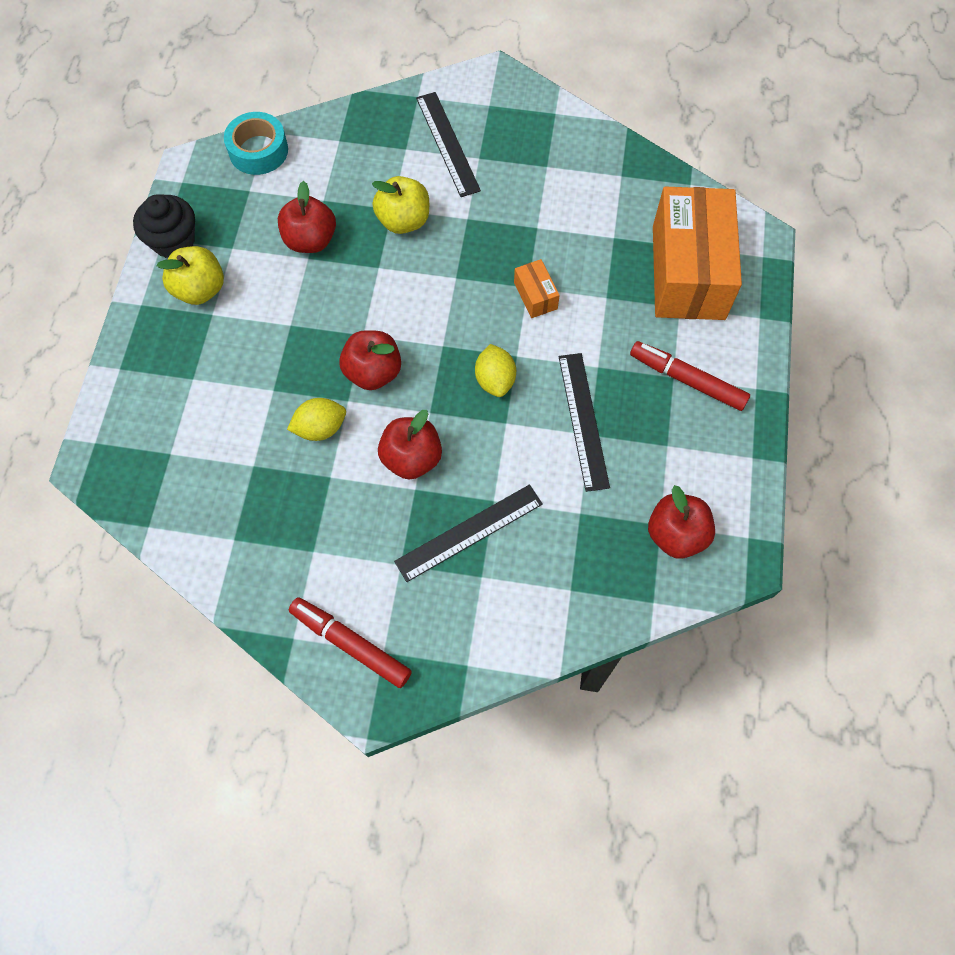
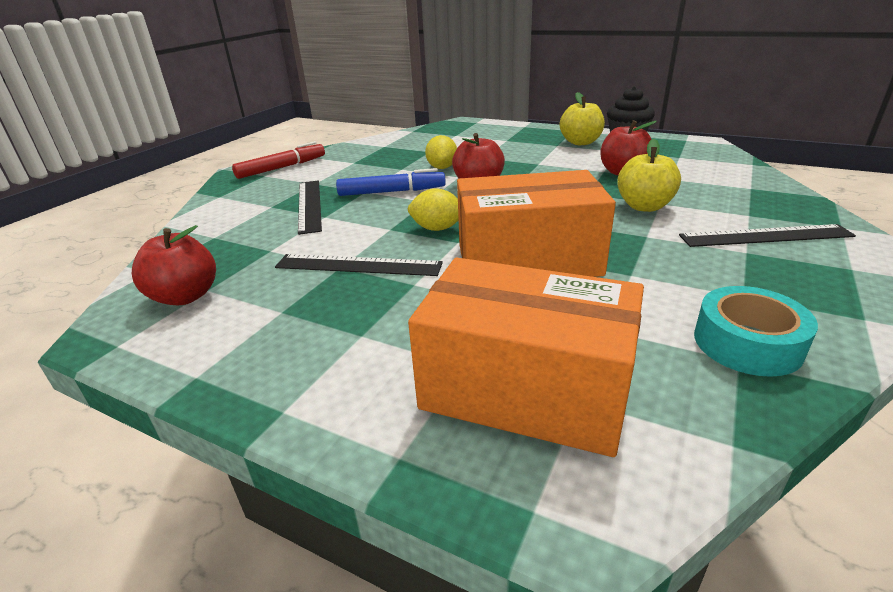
camera: 110 degrees right, 35 degrees down
turquoise tape [224,112,288,175] -> turquoise tape moved to [694,286,818,377]
red apple [378,410,442,480] -> blue marker [336,168,446,196]
orange box [514,259,560,318] -> orange box [457,170,616,277], size x2.45
red marker [630,341,750,411] -> none

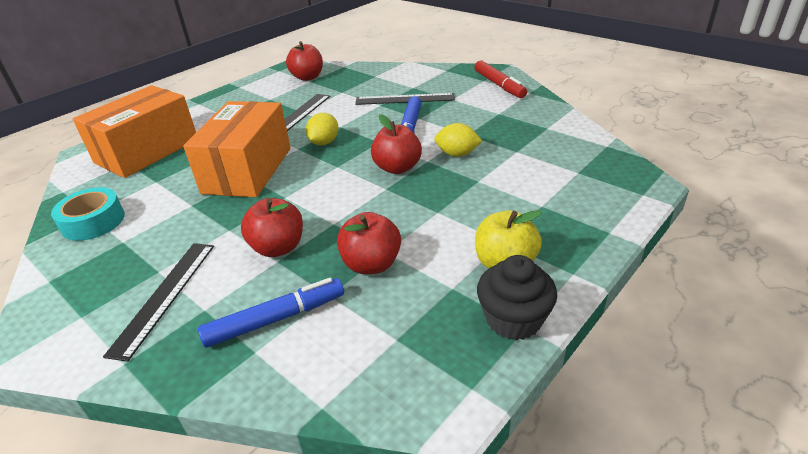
camera: 105 degrees right, 5 degrees up
yellow apple [617,139,681,212] -> red apple [241,198,303,257]
none -> blue marker [198,278,344,348]

